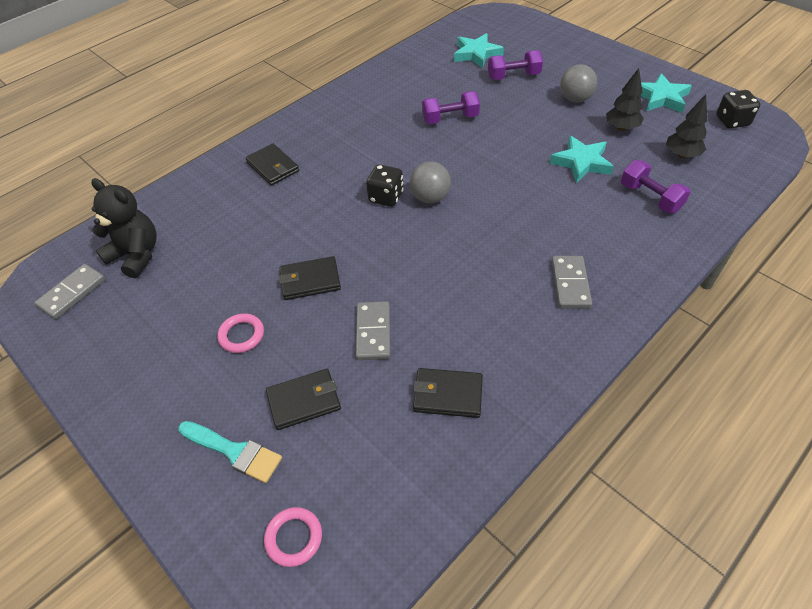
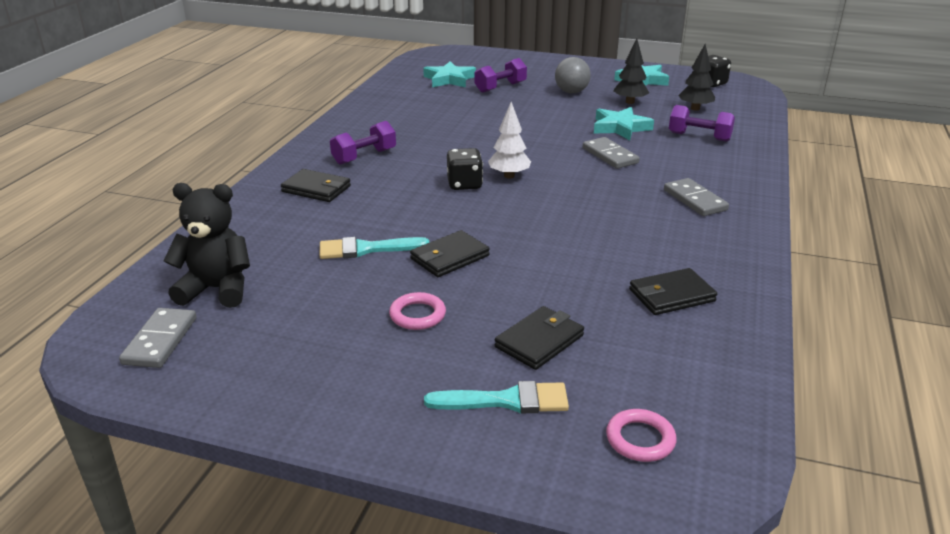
camera: 30 degrees left, 20 degrees down
grey domino [356,301,390,360] -> grey domino moved to [583,137,640,169]
grey ball [410,161,451,204] -> white tree [488,102,531,179]
purple dumbbell [422,91,480,124] -> purple dumbbell moved to [330,121,396,165]
none -> turquoise brush [320,237,430,259]

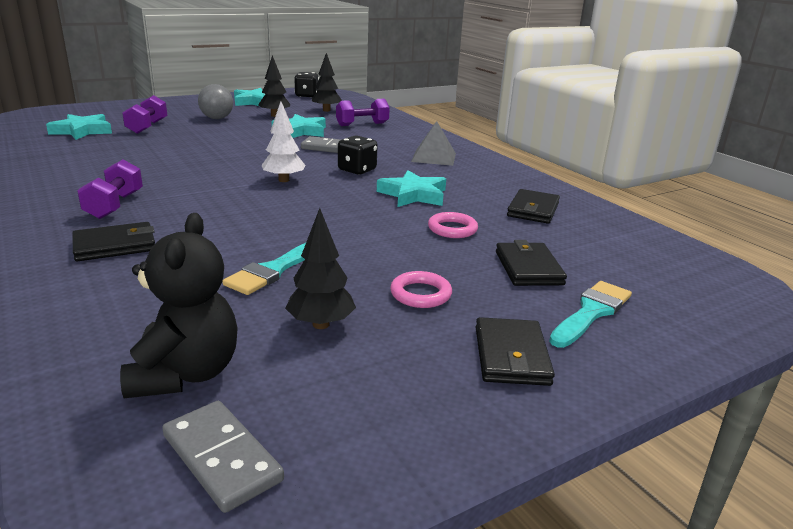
camera: 50 degrees left, 5 degrees down
black teddy bear [163,183,250,308] -> black teddy bear turned 135 degrees clockwise [120,213,238,398]
black wallet [410,230,490,277] -> black wallet moved to [476,317,555,386]
black dice [447,148,483,190] -> black dice moved to [338,136,378,175]
pink ring [606,409,676,462] -> pink ring moved to [428,212,478,238]
grey domino [664,178,729,216] -> grey pyramid [411,121,456,166]
none -> black tree [285,208,356,329]
none -> turquoise star [377,170,446,207]

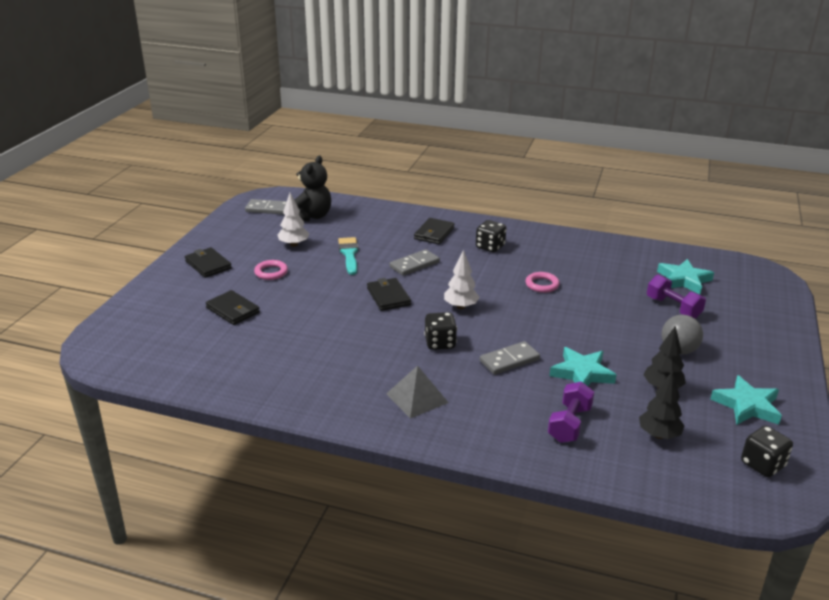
camera: 140 degrees right, 5 degrees up
purple dumbbell [77,159,143,219] -> black dice [476,220,506,252]
black teddy bear [120,213,238,398] -> black teddy bear turned 120 degrees counterclockwise [295,156,331,221]
black tree [285,208,356,329] -> white tree [278,193,309,247]
turquoise star [377,170,446,207] -> none
pink ring [428,212,478,238] -> pink ring moved to [526,272,560,293]
black wallet [507,189,560,224] -> black wallet moved to [367,278,411,311]
turquoise brush [549,281,632,348] -> none
none -> grey domino [390,249,440,276]

